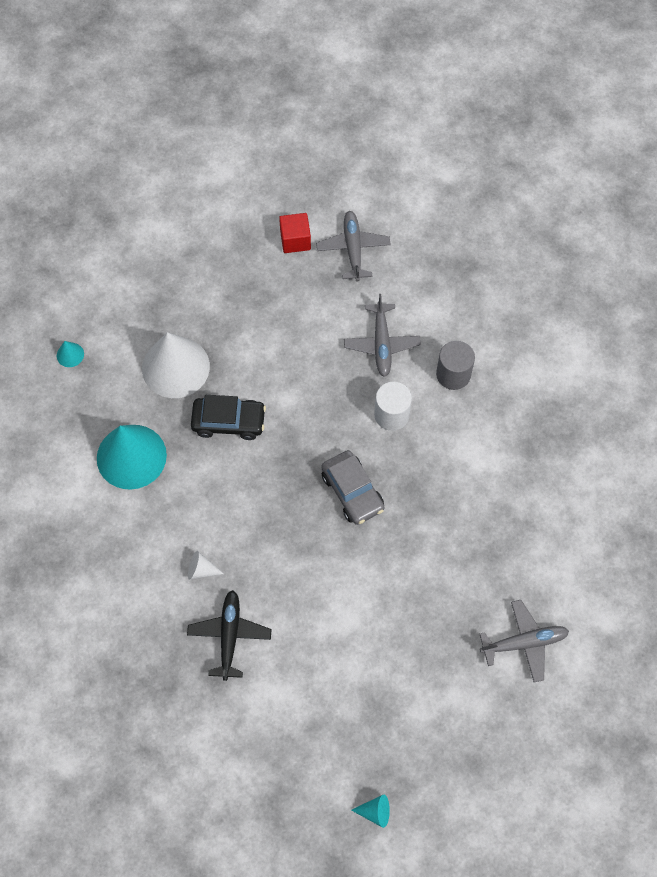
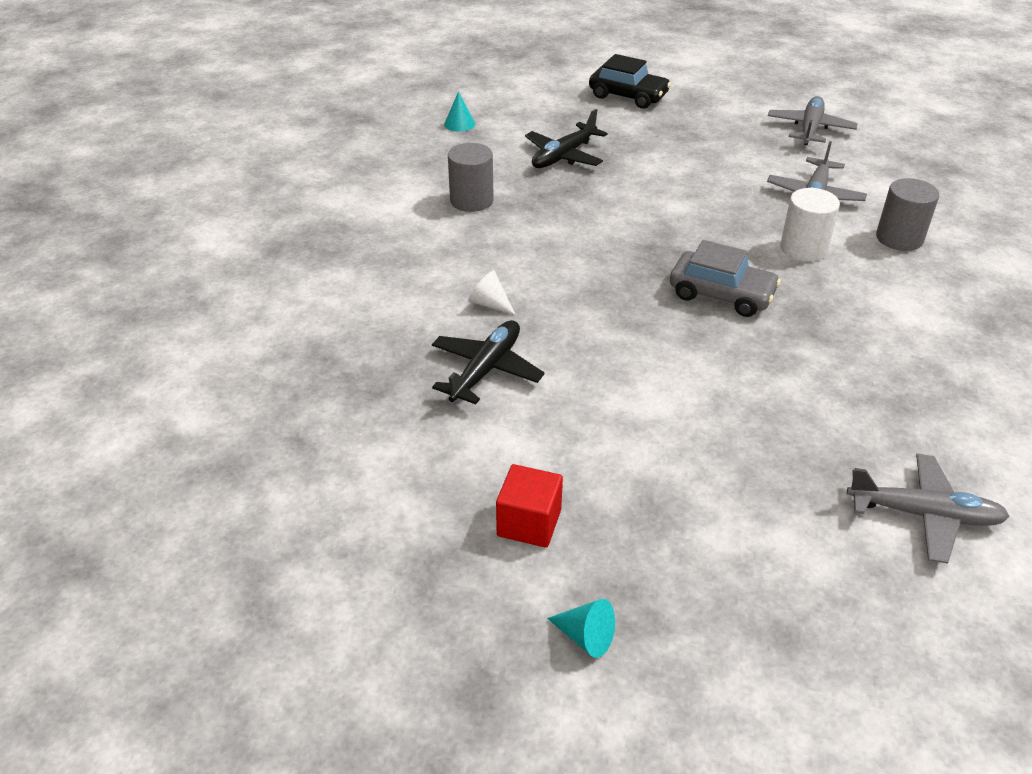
camera: 25 degrees right, 25 degrees down
turquoise cone [97,425,167,490] -> grey cylinder [448,143,494,212]
white cone [142,332,210,398] -> black plane [525,109,608,168]
black car [191,395,266,440] -> black car moved to [589,54,671,109]
red cube [279,213,311,253] -> red cube moved to [496,464,563,548]
grey car [321,450,384,525] -> grey car turned 60 degrees counterclockwise [670,240,781,317]

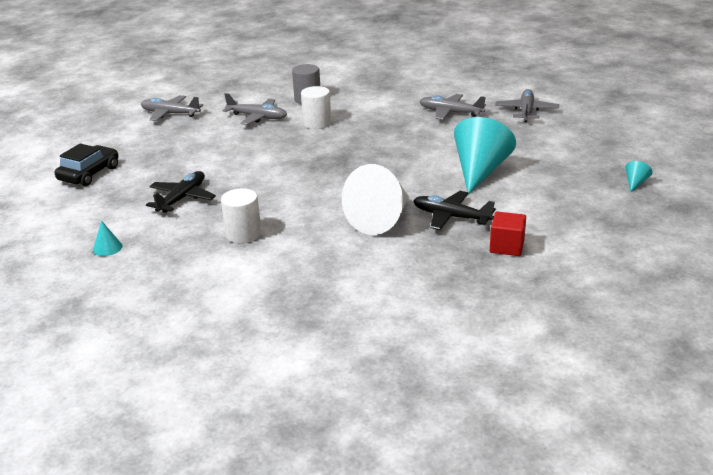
camera: 90 degrees left, 10 degrees down
grey cylinder [448,143,494,212] -> white cylinder [221,188,261,243]
white cone [468,270,516,315] -> white cone [342,164,409,235], size x2.46
red cube [496,464,563,548] -> red cube moved to [490,212,526,256]
black plane [525,109,608,168] -> black plane turned 105 degrees counterclockwise [146,171,216,213]
grey car [670,240,781,317] -> none
none -> grey plane [419,94,486,120]
none -> turquoise cone [454,117,516,193]

